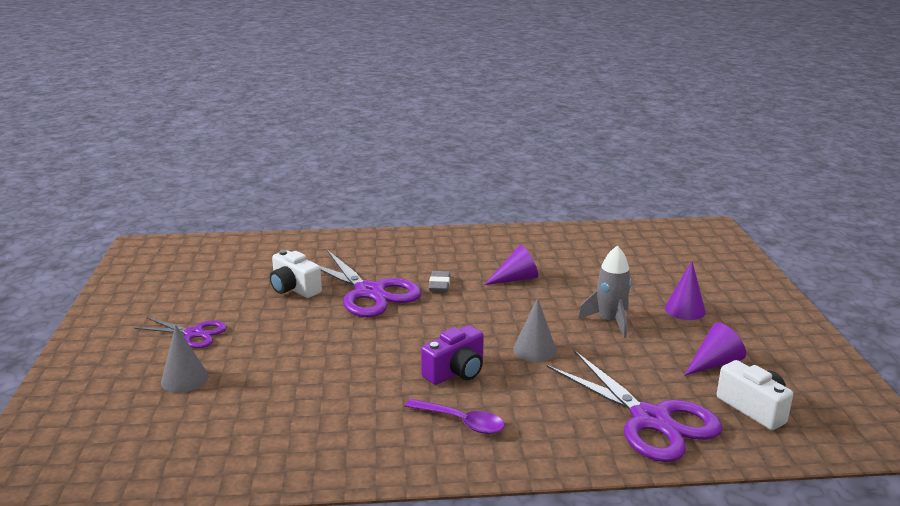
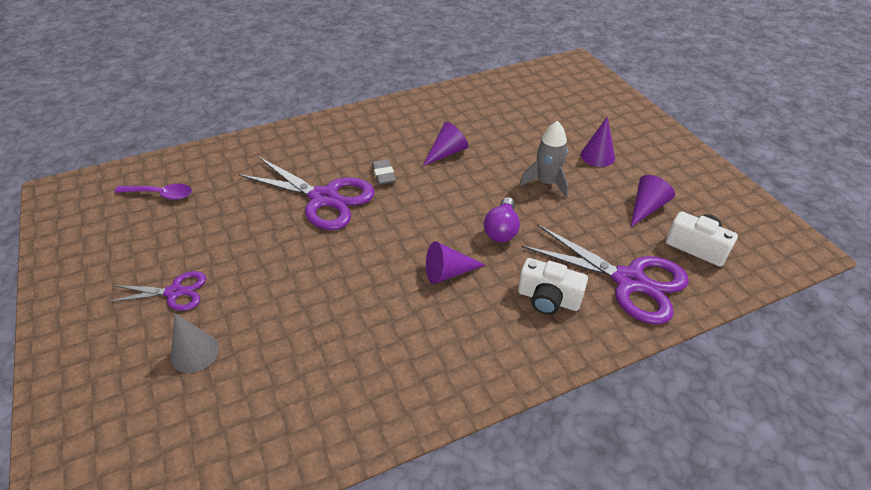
camera: 20 degrees left, 20 degrees up
white camera [270,250,322,298] -> white camera moved to [518,258,588,315]
purple spoon [405,399,505,434] -> purple spoon moved to [115,184,192,200]
purple camera [421,325,484,385] -> purple cone [426,241,485,284]
grey cone [513,298,557,362] -> purple light bulb [484,197,520,242]

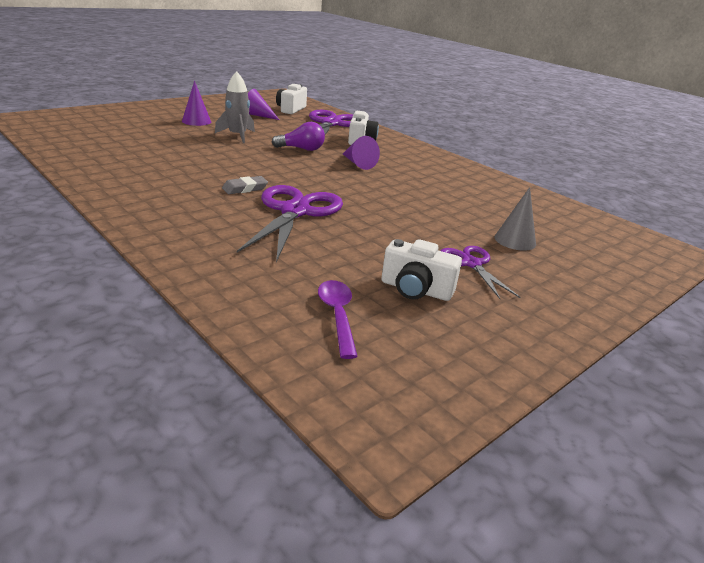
camera: 110 degrees left, 15 degrees down
purple cone [423,122,468,166] -> none
none -> white camera [381,239,462,301]

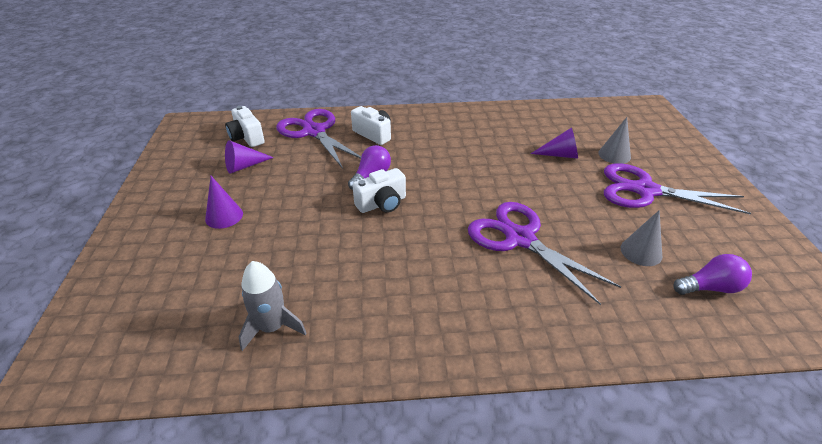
camera: 50 degrees left, 10 degrees up
grey rocket [215,71,255,143] -> grey rocket moved to [239,261,306,351]
grey eraser [222,176,268,194] -> none
purple spoon [318,280,358,359] -> purple light bulb [673,254,752,295]
purple cone [343,136,380,170] -> purple cone moved to [531,128,578,159]
white camera [381,239,462,301] -> white camera moved to [352,168,406,213]
purple scissors [441,246,520,299] -> purple scissors [604,163,751,214], size x1.79
none -> grey cone [620,210,662,266]

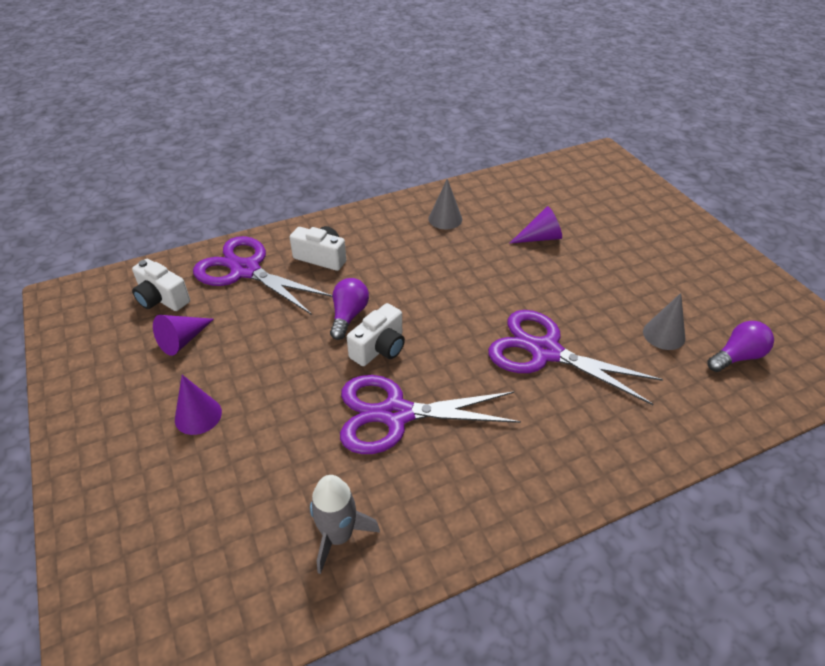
camera: 20 degrees left, 5 degrees up
grey cone [598,117,631,164] -> grey cone moved to [428,179,462,229]
purple scissors [604,163,751,214] -> purple scissors moved to [340,375,521,454]

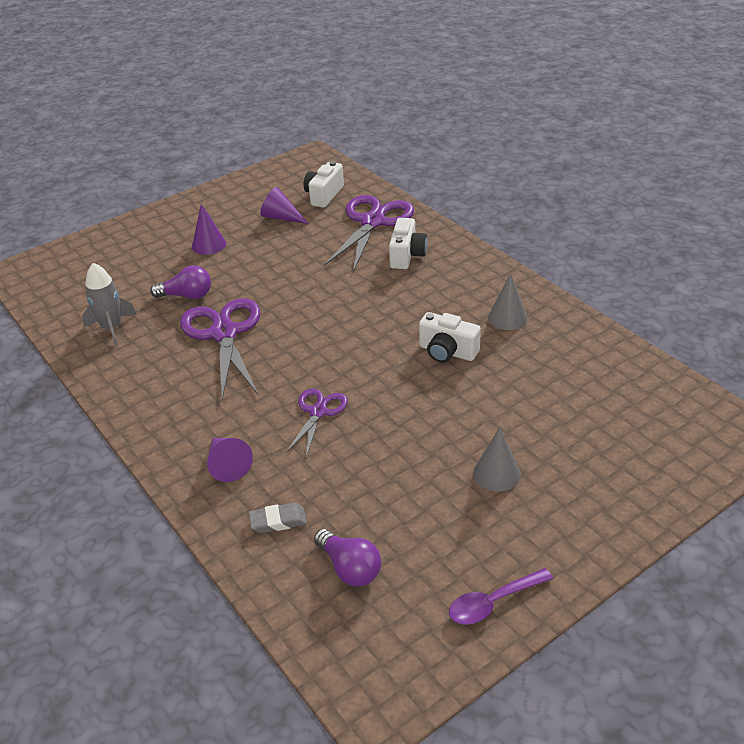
camera: 80 degrees right, 5 degrees down
purple light bulb [330,278,369,340] -> purple light bulb moved to [150,265,211,299]
white camera [347,303,405,366] -> white camera moved to [419,312,481,363]
purple scissors [488,310,663,405] -> purple scissors [285,388,348,458], size x0.56
purple cone [509,206,562,244] -> purple cone moved to [207,438,253,482]
grey cone [643,293,685,350] -> grey cone moved to [473,427,521,492]
none -> grey eraser [249,503,307,533]
none -> purple spoon [449,568,553,625]

